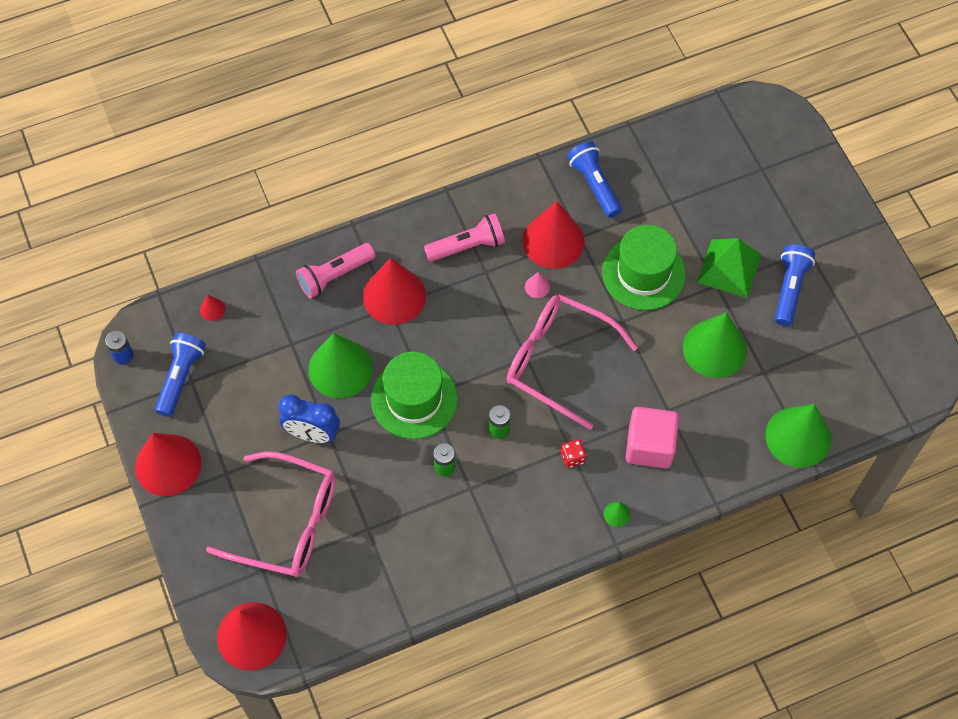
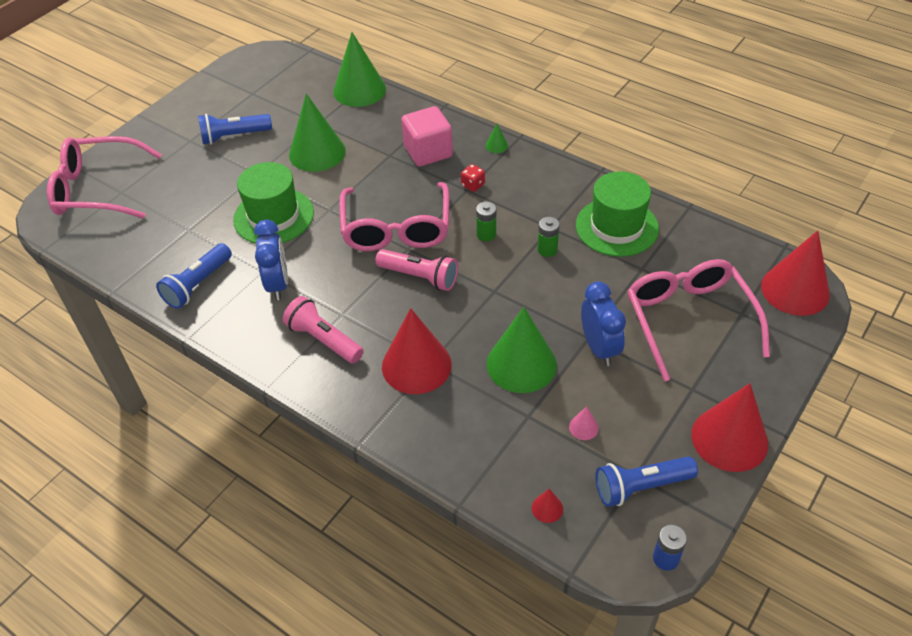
camera: 120 degrees left, 15 degrees down
pink flashlight [296,243,375,299] -> pink flashlight moved to [375,249,458,291]
green hat [371,352,458,439] -> green hat moved to [576,171,659,257]
red cone [522,201,585,269] -> blue clock [254,220,288,300]
pink cone [525,272,550,298] -> pink cone moved to [569,406,599,440]
green pyramid [697,238,761,298] -> none
none -> pink glasses [47,136,162,219]

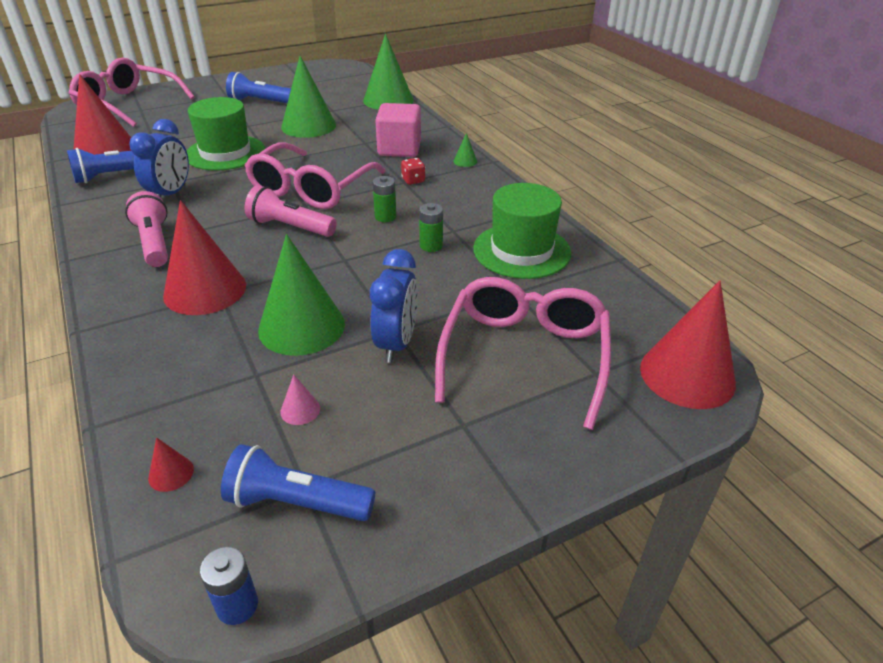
camera: 25 degrees right, 10 degrees down
pink flashlight [375,249,458,291] -> pink flashlight turned 150 degrees clockwise [245,185,337,237]
red cone [691,383,768,472] -> red cone moved to [73,74,131,155]

